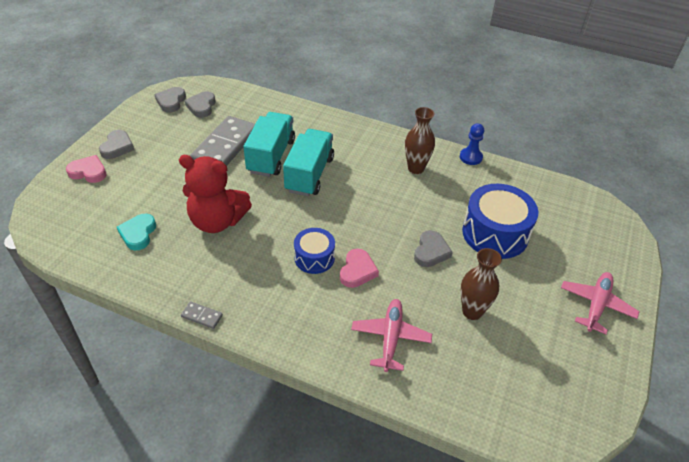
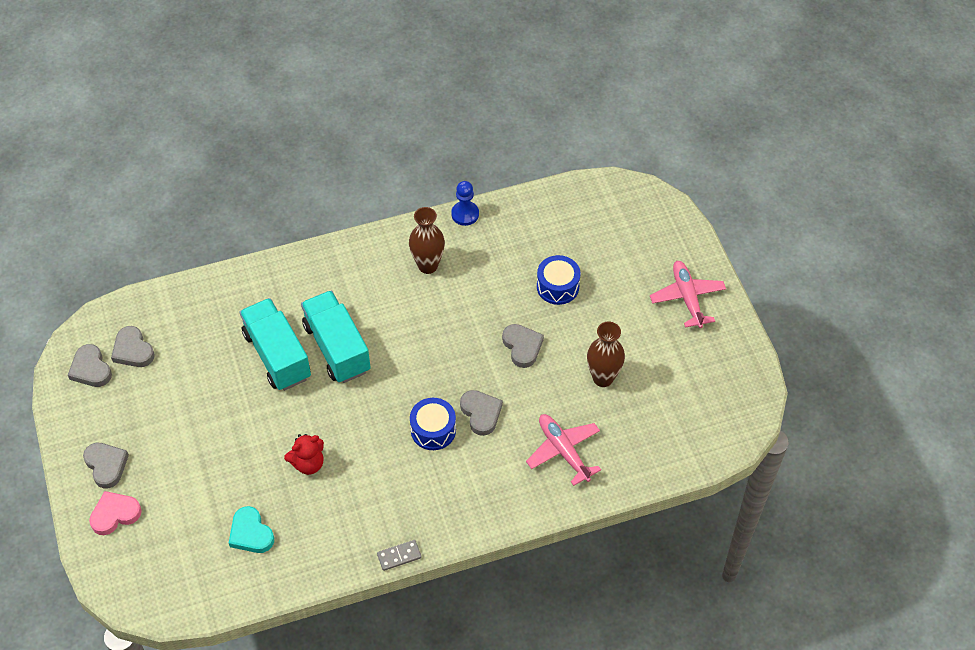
camera: 40 degrees left, 10 degrees up
red teddy bear [179,155,252,233] -> red teddy bear [284,434,324,475], size x0.53
grey domino [190,116,255,166] -> none
pink heart [340,249,379,288] -> grey heart [460,390,503,436]
blue drum [462,184,538,259] -> blue drum [537,255,581,305], size x0.58

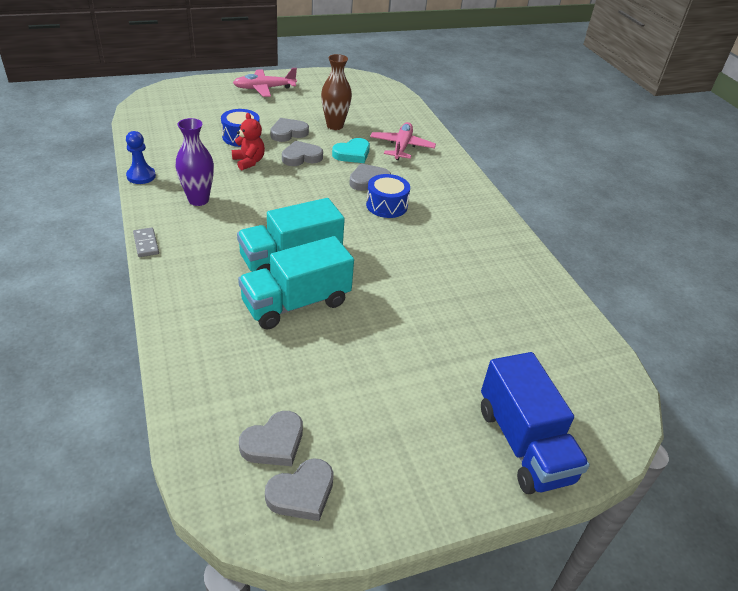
camera: 95 degrees left, 15 degrees down
grey heart [83,443,129,489] -> grey heart moved to [270,118,309,142]
pink heart [89,491,142,535] -> blue truck [481,352,590,494]
turquoise heart [229,506,274,553] -> turquoise heart moved to [332,138,370,163]
red teddy bear [284,434,324,475] -> red teddy bear moved to [232,113,265,171]
grey domino [377,540,421,571] -> grey domino moved to [133,227,159,257]
brown vase [409,207,445,274] -> purple vase [176,118,214,206]
pink plane [526,414,601,486] -> pink plane turned 135 degrees clockwise [370,122,436,160]

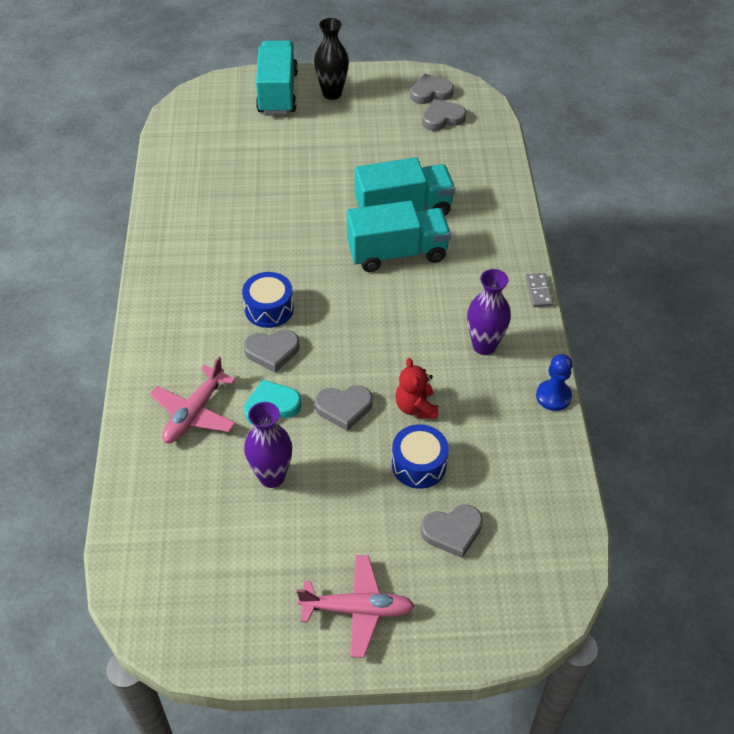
camera: 160 degrees left, 10 degrees up
grey heart [270,118,309,142] -> grey heart moved to [420,504,483,558]
brown vase [321,54,352,130] -> purple vase [244,402,292,488]
blue truck [481,352,590,494] -> turquoise truck [256,40,298,115]
none -> black vase [314,18,349,100]

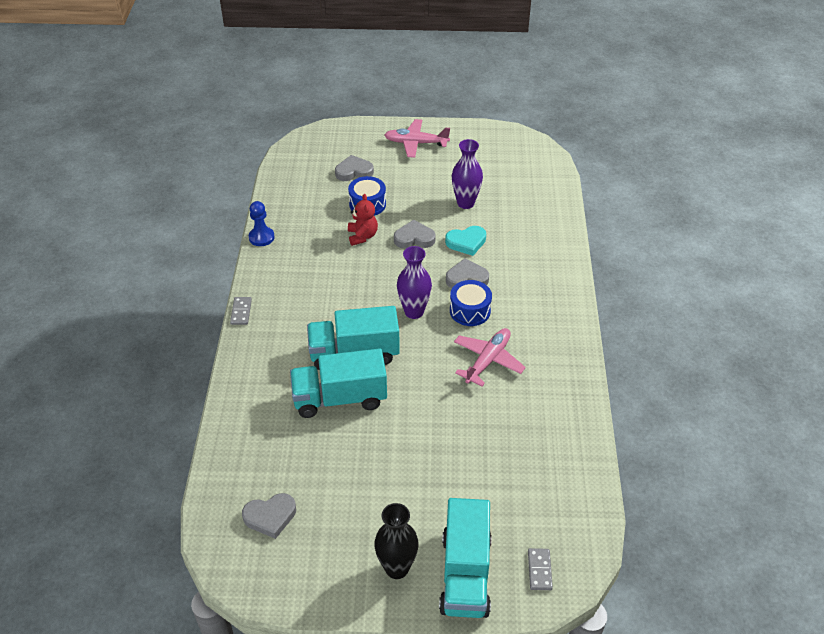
camera: 175 degrees left, 5 degrees down
pink plane [150,357,236,443] -> pink plane moved to [454,328,526,386]
grey heart [410,74,454,104] -> none
purple vase [467,269,511,355] -> purple vase moved to [397,246,432,319]
none -> grey domino [528,548,553,590]

